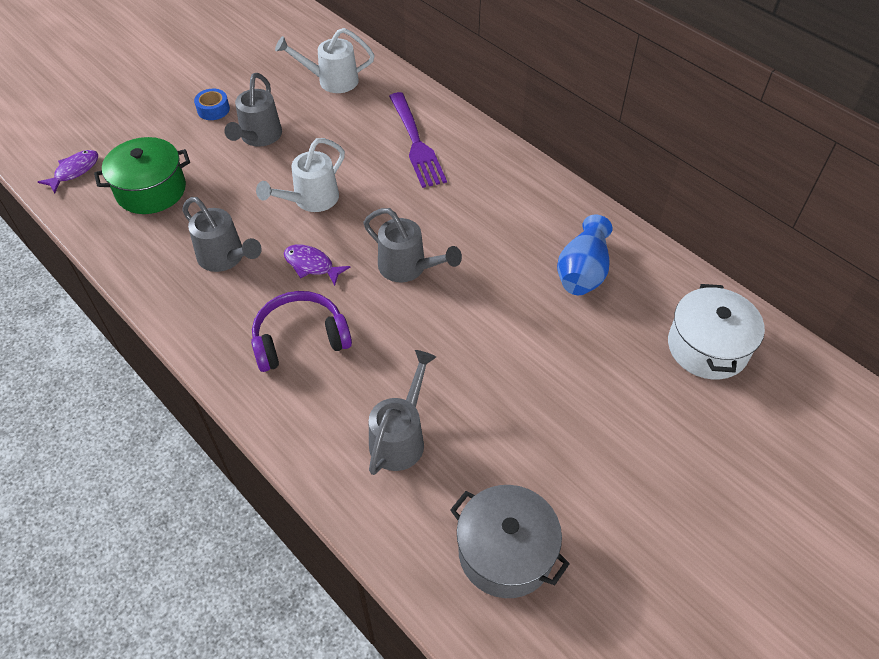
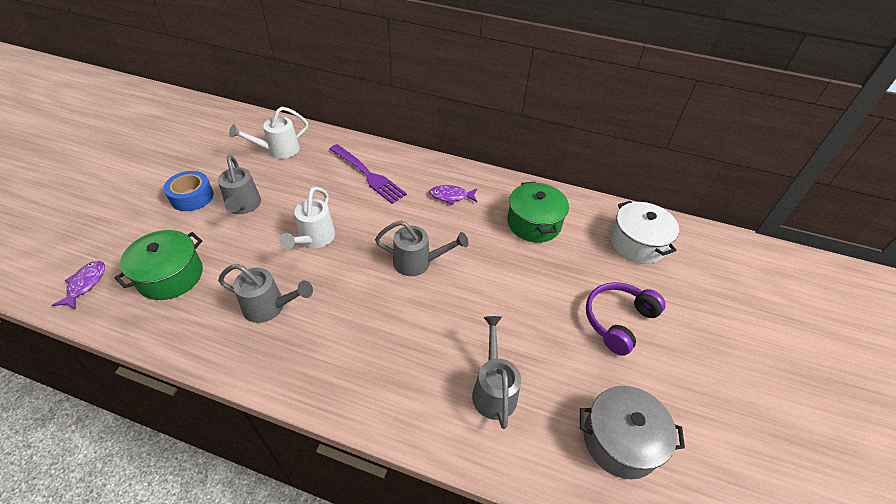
camera: 30 degrees left, 5 degrees down
blue tape [194,89,230,120] -> blue tape [164,171,214,211], size x1.50
purple headphones [251,291,352,372] -> purple headphones moved to [586,282,666,356]
purple fish [284,245,350,286] -> purple fish moved to [429,185,477,205]
blue vase [557,215,613,295] -> green pot [507,182,569,243]

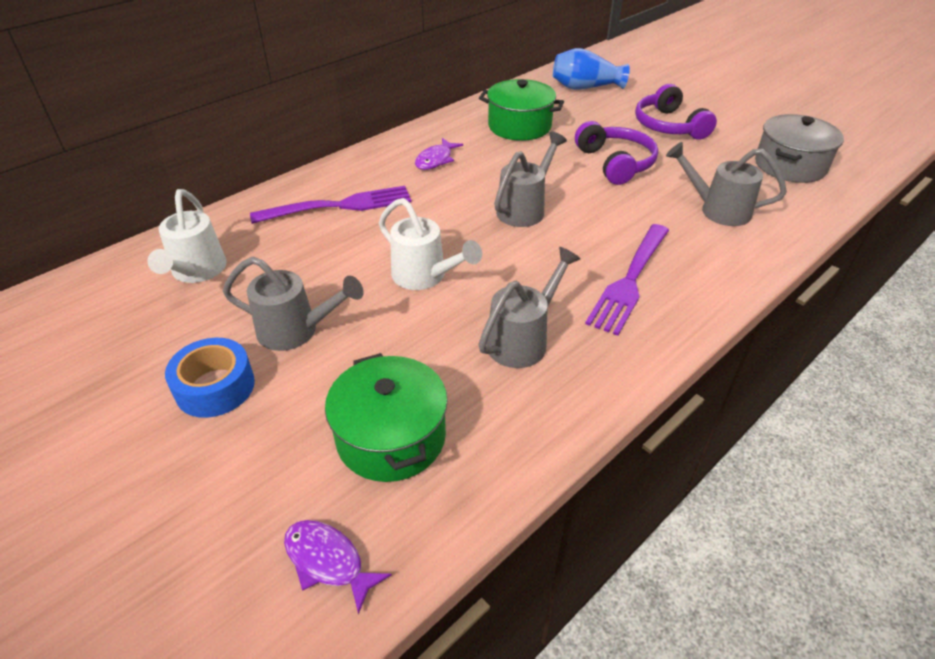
camera: 60 degrees left, 5 degrees down
white pot [610,201,679,264] -> blue vase [553,48,630,90]
none -> purple headphones [575,121,658,185]
none -> purple fork [585,224,669,336]

